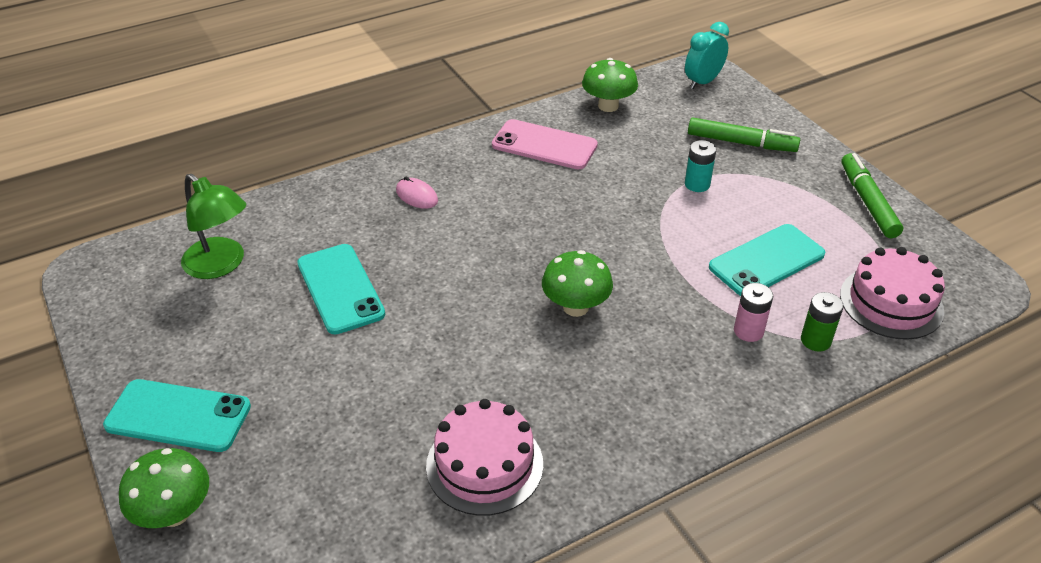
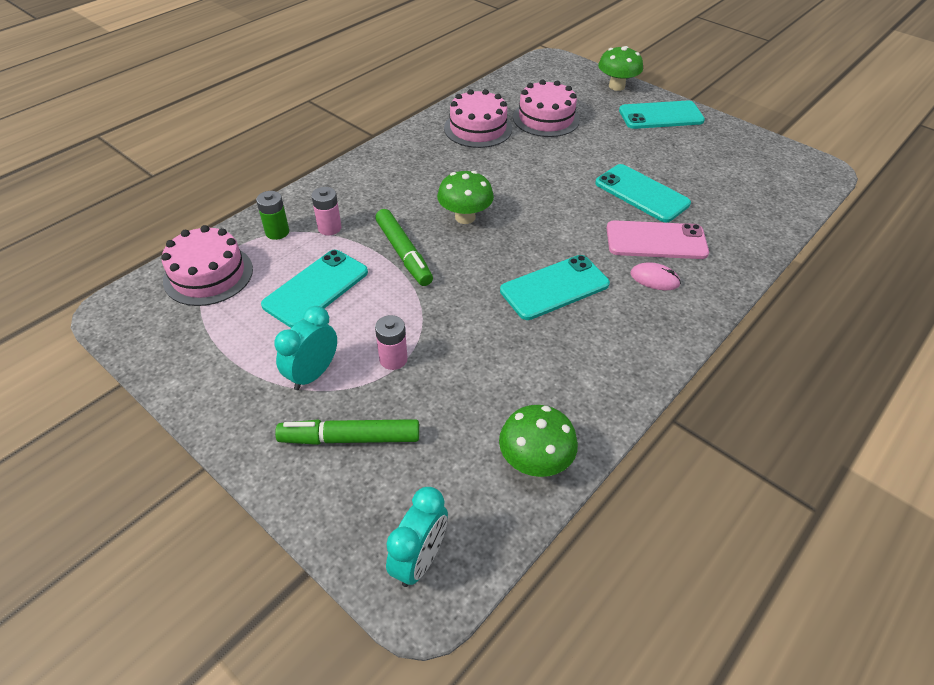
camera: 160 degrees right, 5 degrees up
green lamp [181,174,246,279] -> none
pink phone [492,119,598,170] -> pink phone moved to [606,220,709,259]
turquoise battery [685,140,716,192] -> pink battery [375,315,408,370]
green marker [841,153,903,238] -> green marker moved to [375,209,433,286]
none -> turquoise clock [274,306,337,390]
none -> turquoise phone [500,255,610,320]
none -> pink cake [513,80,580,137]

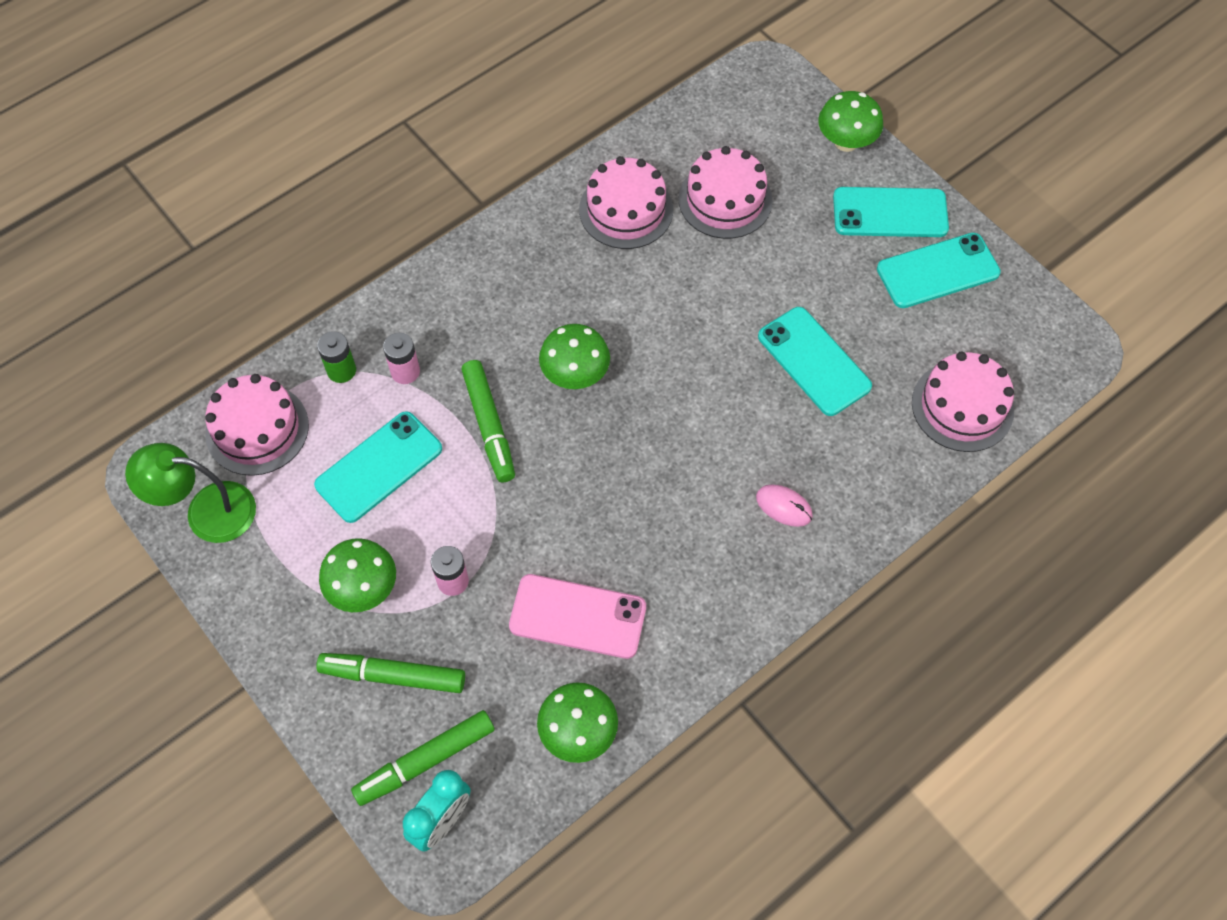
camera: 10 degrees right, 15 degrees up
turquoise clock [274,306,337,390] -> green mushroom [319,538,396,612]
turquoise phone [500,255,610,320] -> turquoise phone moved to [877,233,1001,308]
pink phone [606,220,709,259] -> pink phone moved to [509,574,646,659]
none -> green lamp [125,443,256,543]
none -> green marker [351,710,495,806]
none -> pink cake [912,352,1014,452]

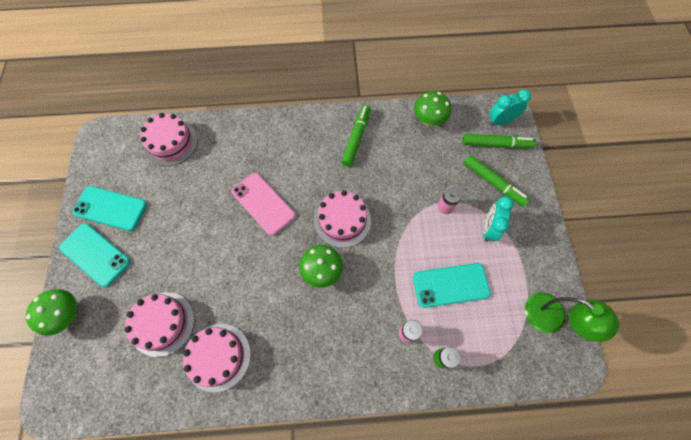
camera: 145 degrees left, 5 degrees up
pink cake [205,374,309,476] -> pink cake moved to [314,190,371,248]
green mushroom [319,538,396,612] -> turquoise clock [483,196,514,242]
green marker [461,360,515,482] -> green marker moved to [341,104,371,166]
pink phone [509,574,646,659] -> pink phone moved to [232,173,295,236]
pink mouse [756,484,813,527] -> none
turquoise phone [758,307,872,416] -> none

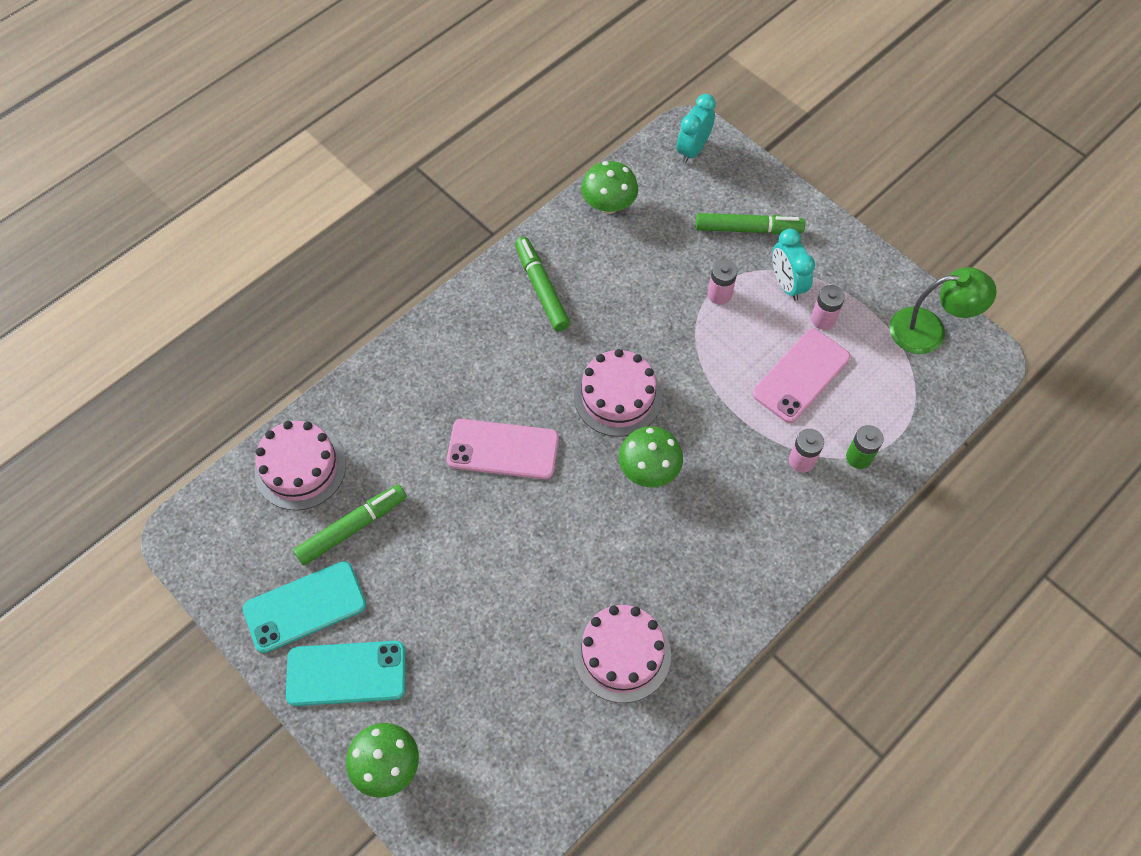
camera: 40 degrees left, 5 degrees down
pink cake [125,292,194,357] -> none
turquoise phone [413,263,490,308] -> pink phone [752,329,850,423]
green marker [463,134,536,148] -> green marker moved to [293,484,407,566]
none -> pink battery [811,285,845,330]

